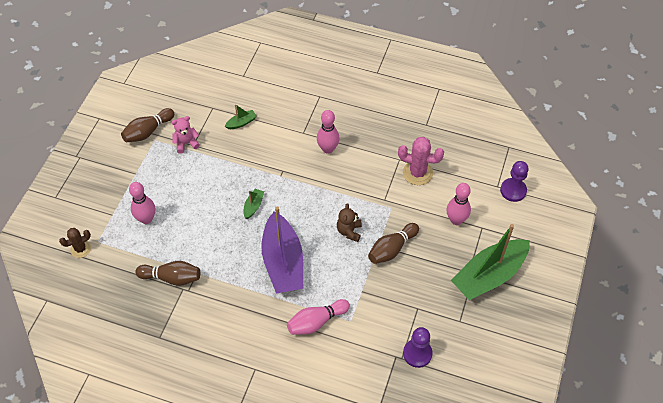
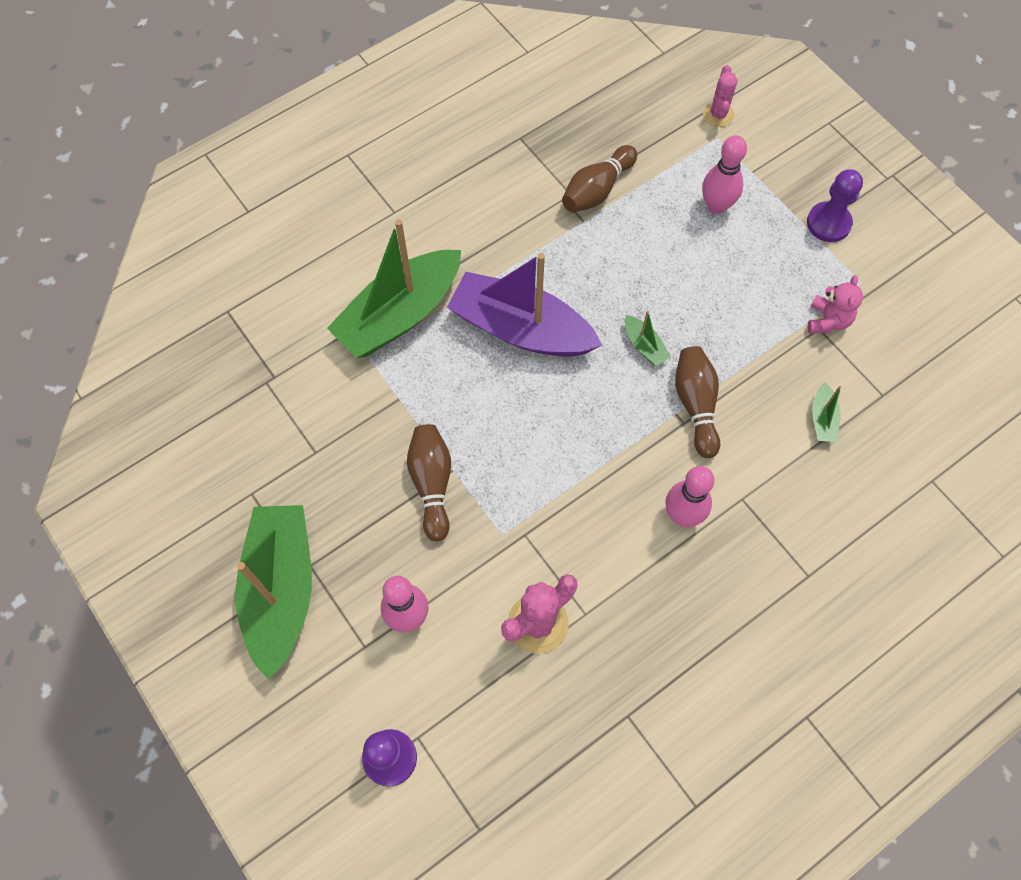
camera: 125 degrees right, 10 degrees up
brown cactus [59,228,91,258] -> pink cactus [703,65,737,127]
brown bowling pin [121,108,174,142] -> brown bowling pin moved to [675,346,720,458]
pink bowling pin [287,299,350,335] -> green boat [327,219,461,358]
brown teddy bear [337,203,362,242] -> none
purple pawn [403,327,433,368] -> purple pawn moved to [807,169,863,242]

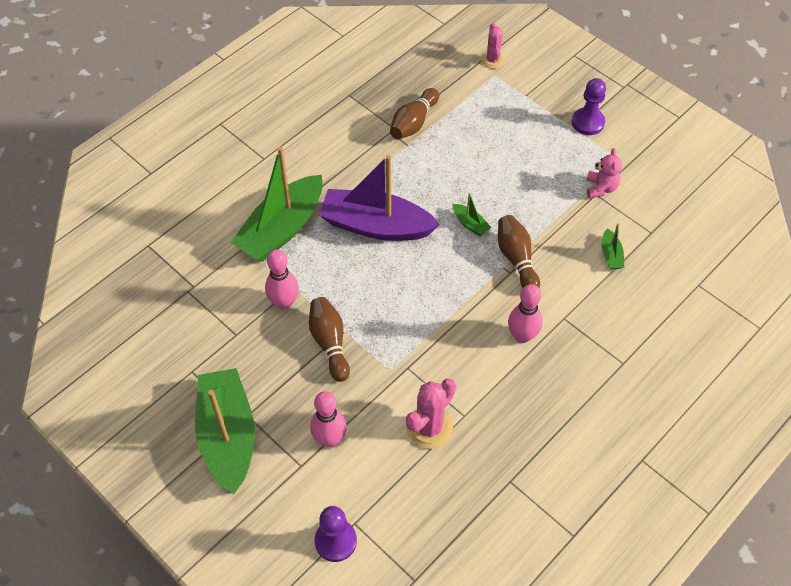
camera: 10 degrees left, 10 degrees down
pink bowling pin [702,135,747,214] -> pink bowling pin moved to [265,250,299,310]

